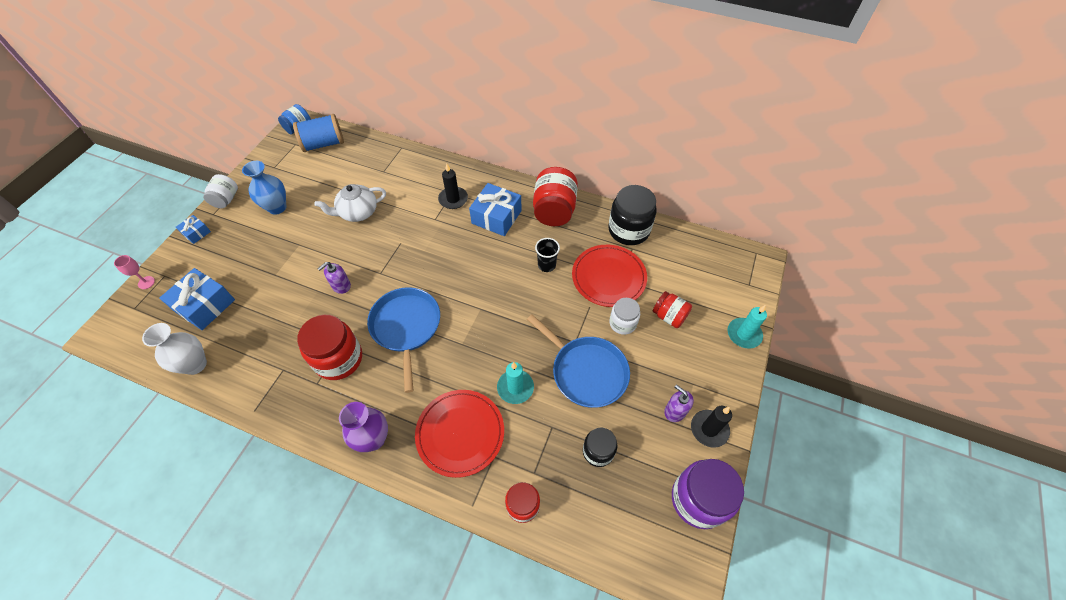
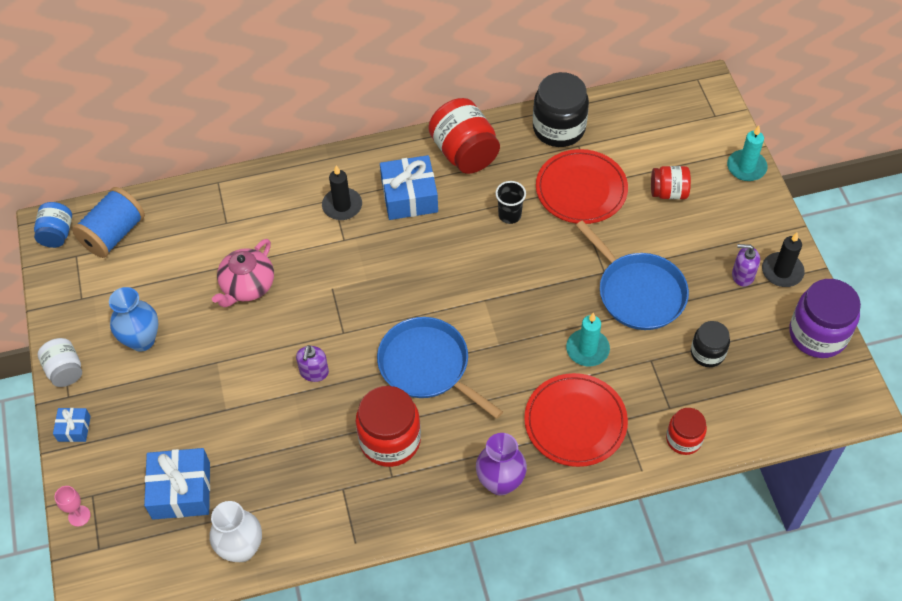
camera: 35 degrees left, 0 degrees up
white teapot [314,184,386,222] -> pink teapot [212,239,274,307]
blue pan [527,314,630,408] -> blue pan turned 45 degrees clockwise [576,220,689,330]
white jar [609,298,640,335] -> none

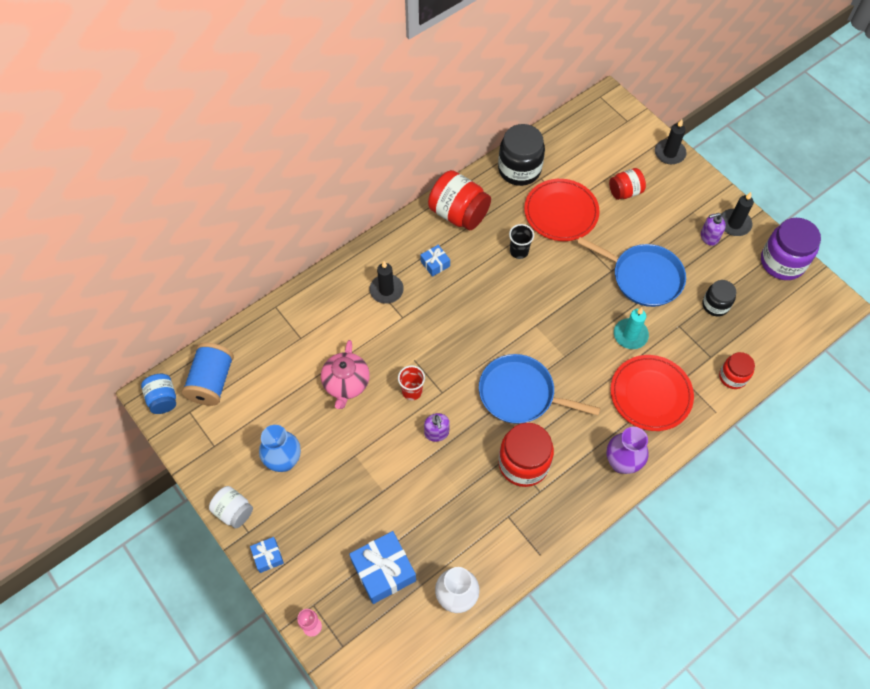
camera: 25 degrees left, 5 degrees up
blue gift [380,155,438,220] -> blue gift [420,245,450,277], size x0.52
turquoise candle [727,126,767,181] -> black candle [655,119,687,164]
none -> red cup [398,365,425,400]

